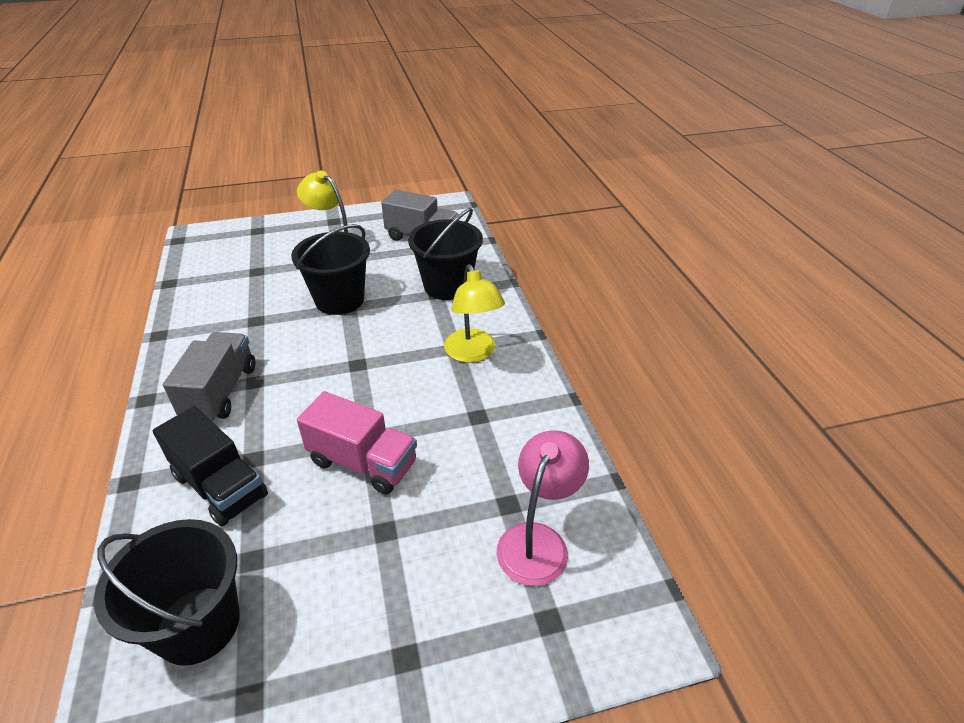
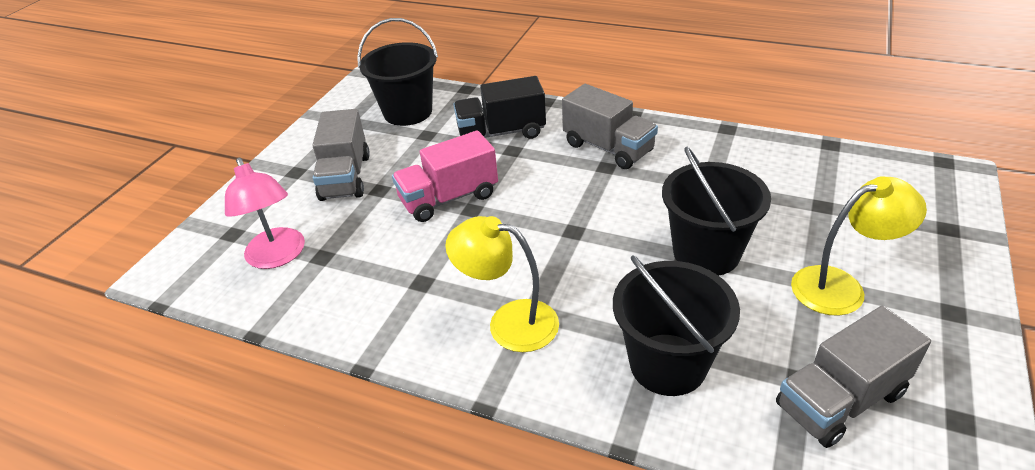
camera: 130 degrees right, 0 degrees up
none -> grey truck [312,109,370,201]

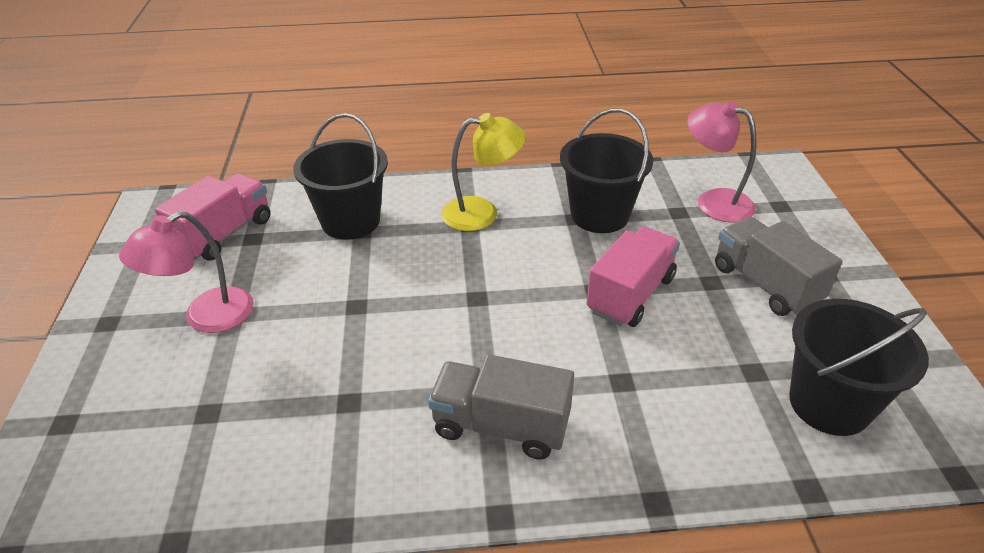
camera: 150 degrees right, 0 degrees up
black truck [453,76,546,139] -> none
black bucket [662,147,771,276] -> black bucket moved to [560,109,653,233]
grey truck [776,306,931,448] -> pink truck [155,173,271,261]
yellow lamp [791,176,927,316] -> pink lamp [119,211,254,333]

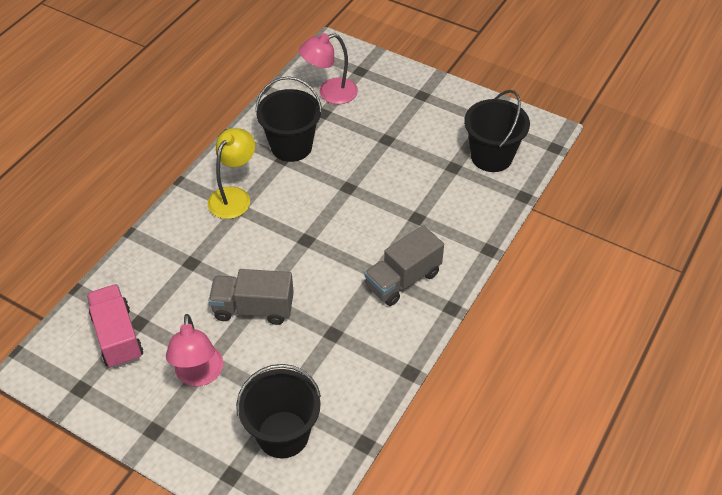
camera: 55 degrees left, 10 degrees up
black bucket [293,113,388,240] -> black bucket moved to [236,364,321,458]
pink truck [586,226,680,327] -> none
grey truck [715,217,842,316] -> grey truck moved to [209,269,294,325]

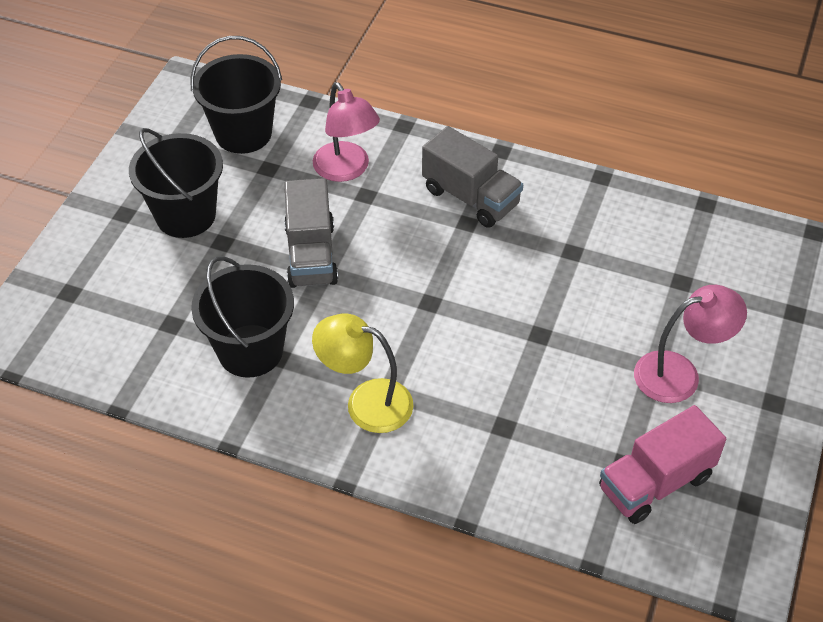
camera: 100 degrees left, 0 degrees up
grey truck [209,269,294,325] -> grey truck moved to [284,178,338,288]
black bucket [236,364,321,458] -> black bucket moved to [129,128,223,238]
pink lamp [299,33,358,104] -> pink lamp moved to [313,82,380,182]

